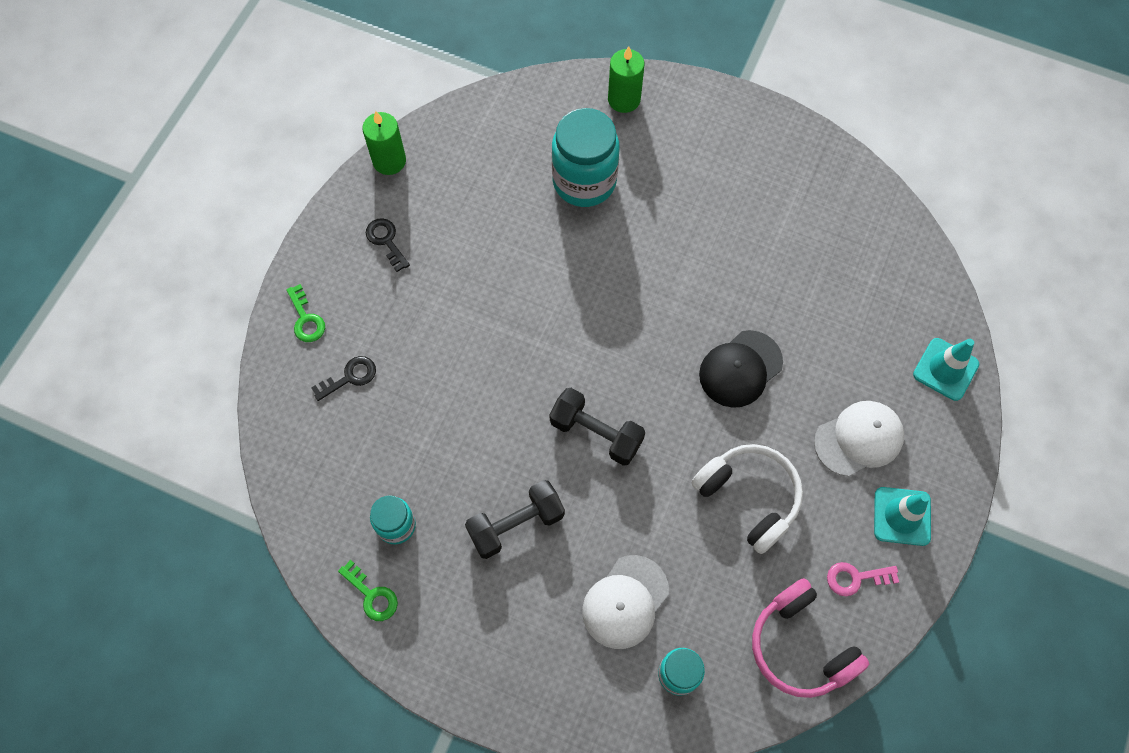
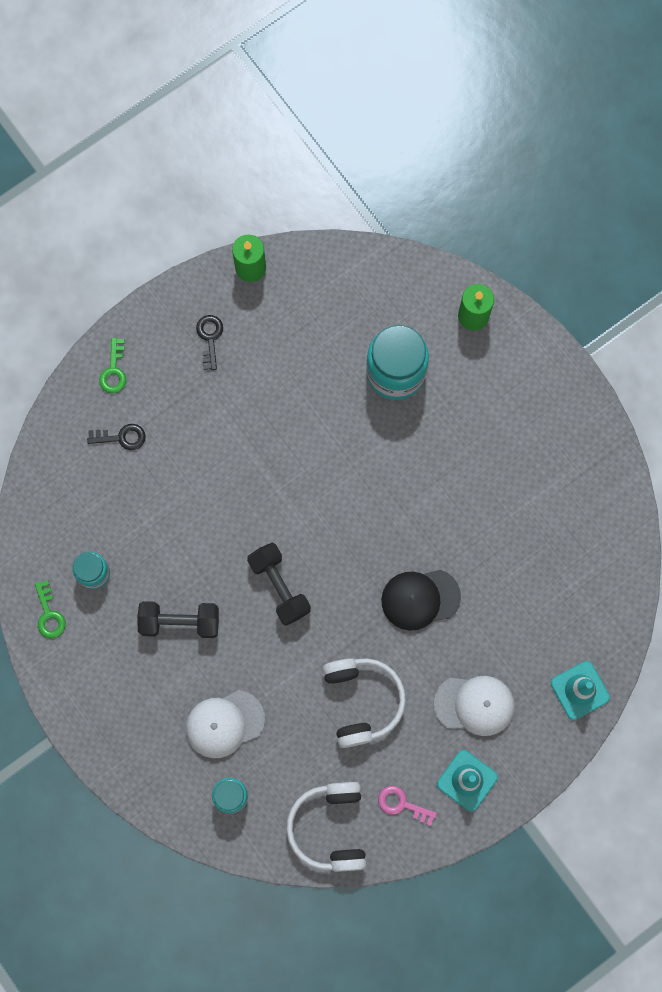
camera: 30 degrees right, 10 degrees up
pink headphones [752,578,869,698] -> white headphones [286,782,366,872]

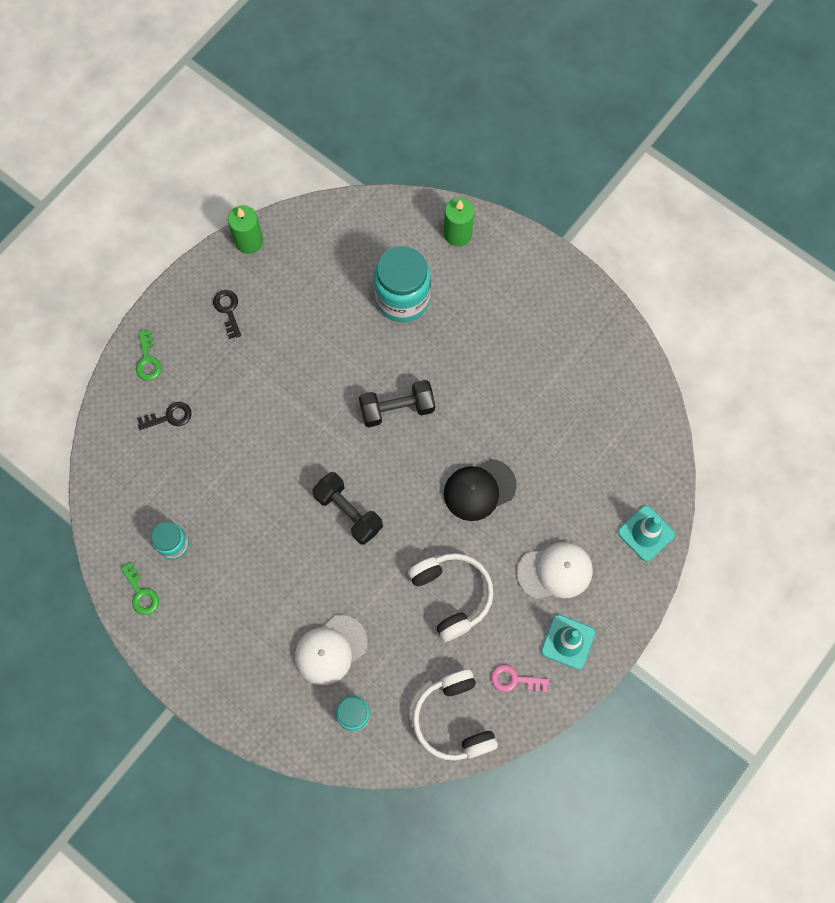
camera: 15 degrees left, 5 degrees down
black dumbbell [138,601,219,638] -> black dumbbell moved to [359,380,435,427]

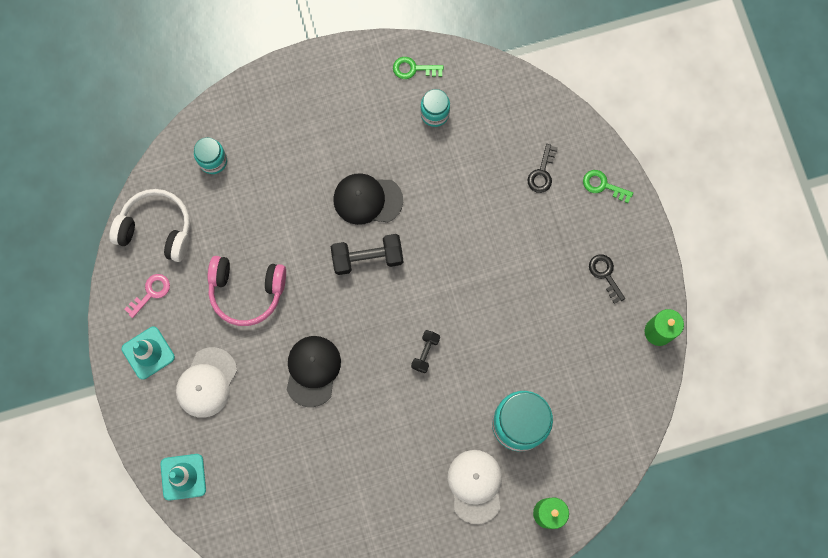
camera: 125 degrees right, 5 degrees up
black key [213,290,241,339] -> black key turned 135 degrees counterclockwise [589,254,625,304]
white cap [295,615,368,685] -> white cap moved to [448,450,502,524]
black dumbbell [359,380,435,427] -> black dumbbell [411,330,440,373], size x0.57
white headphones [408,553,493,642] -> pink headphones [207,256,286,326]
none -> black cap [333,173,403,225]

